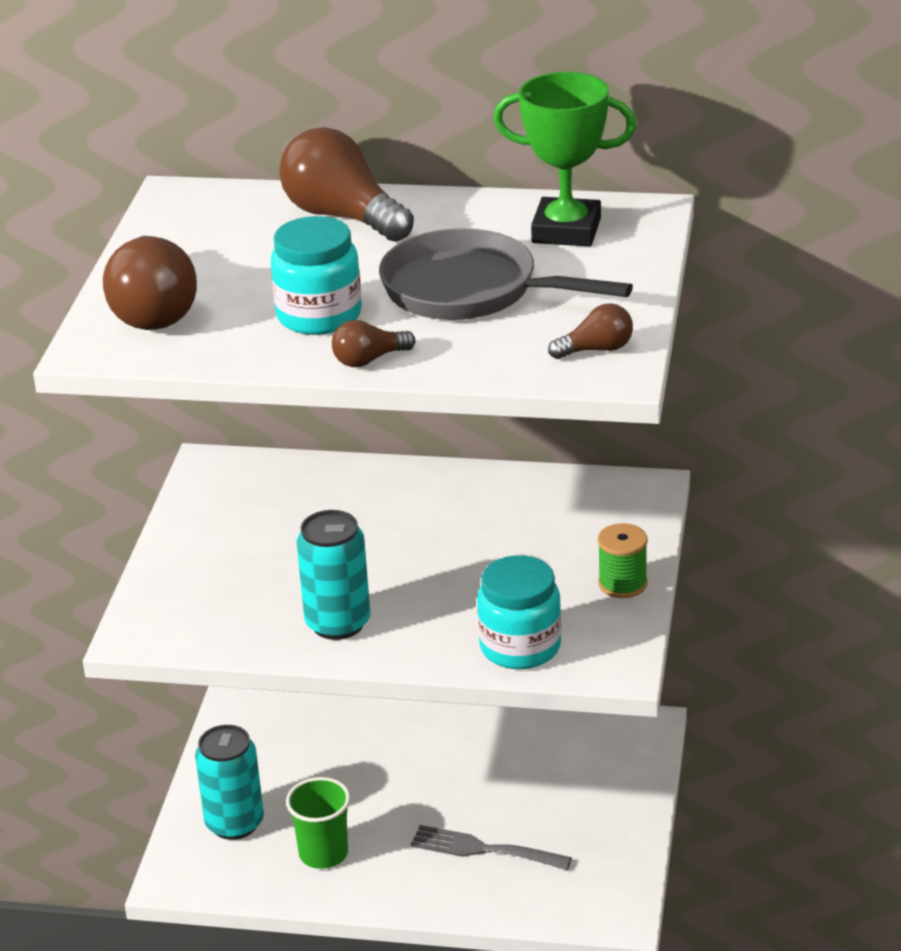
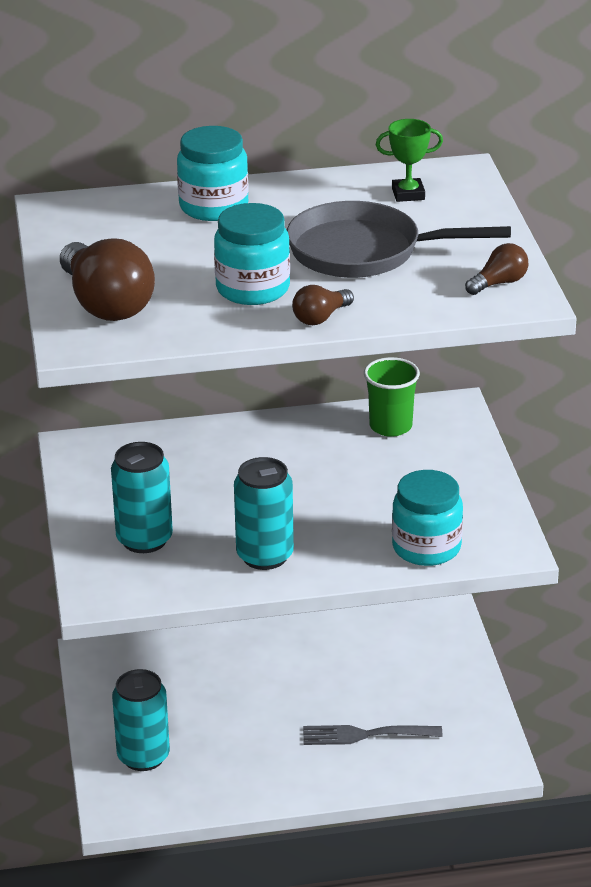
camera: 20 degrees left, 0 degrees up
brown light bulb [279,127,414,242] -> turquoise jar [177,126,249,221]
green cup [286,777,350,869] -> green cup moved to [364,357,420,437]
green trophy [493,72,636,247] -> green trophy [376,119,443,202], size x0.57
green spool [598,523,648,598] -> none
none -> turquoise can [111,442,173,553]

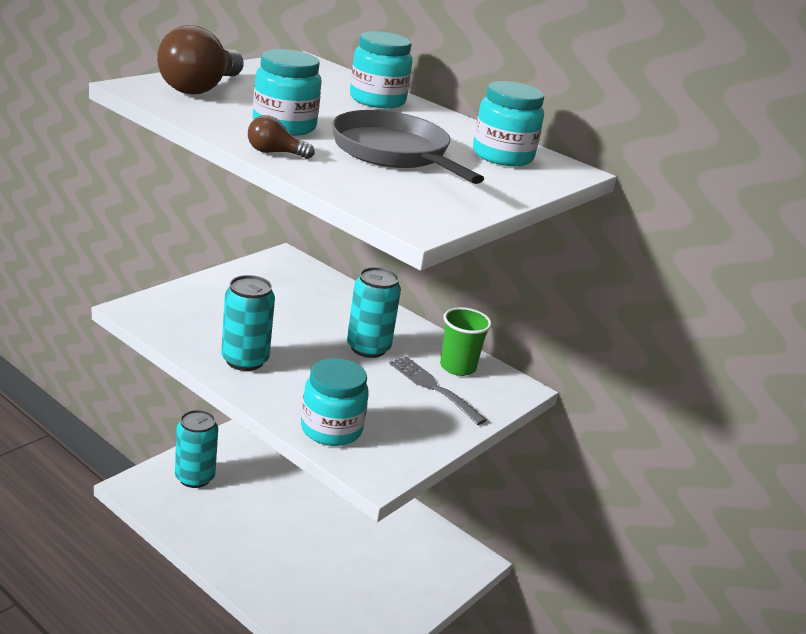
camera: 45 degrees right, 5 degrees down
turquoise can [111,442,173,553] -> turquoise can moved to [347,267,401,358]
grey fork [303,725,442,745] -> grey fork moved to [389,356,487,425]
green trophy [376,119,443,202] -> turquoise jar [473,81,544,166]
brown light bulb [465,243,528,295] -> none

